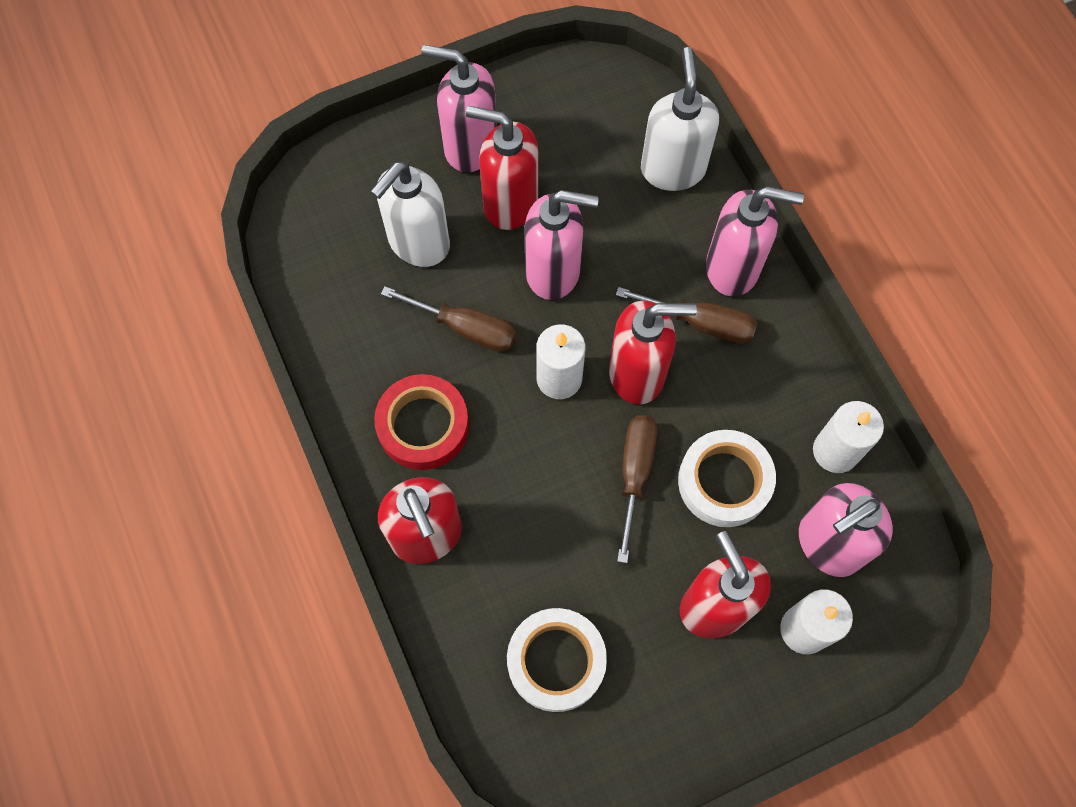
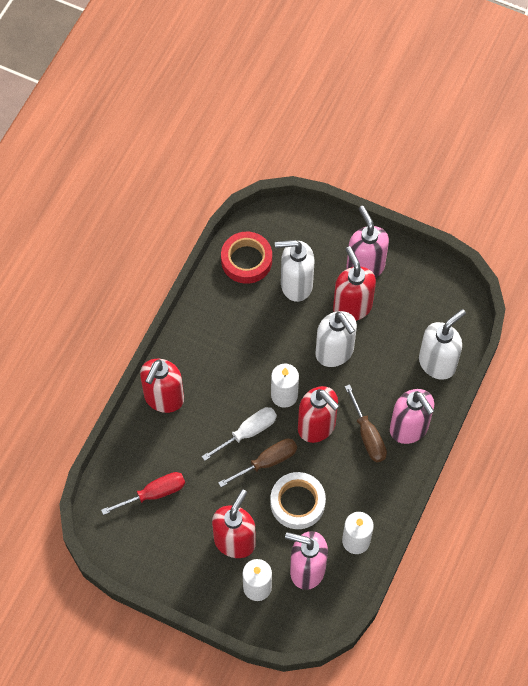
camera: 50 degrees right, 5 degrees down
red tape [374,374,469,470] -> red tape moved to [221,232,272,284]
brown screwdriver [381,286,516,352] -> none
white tape [507,608,607,712] -> red screwdriver [101,472,185,515]
pink soap dispenser [525,190,599,300] -> white soap dispenser [315,311,357,367]
none -> white screwdriver [202,407,277,461]

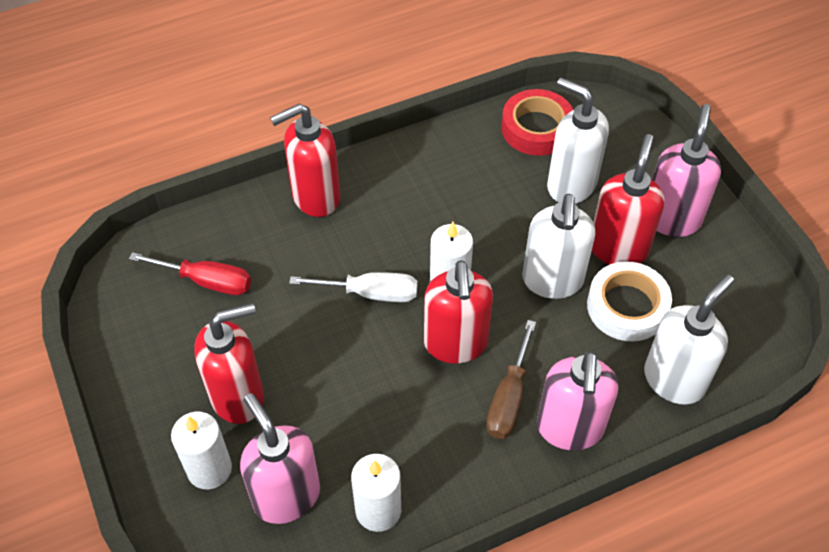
camera: 40 degrees right, 10 degrees down
brown screwdriver [218,438,297,487] -> none
white tape [270,472,326,529] -> white tape moved to [587,261,672,342]
white soap dispenser [419,309,466,380] -> white soap dispenser turned 45 degrees counterclockwise [644,275,734,405]

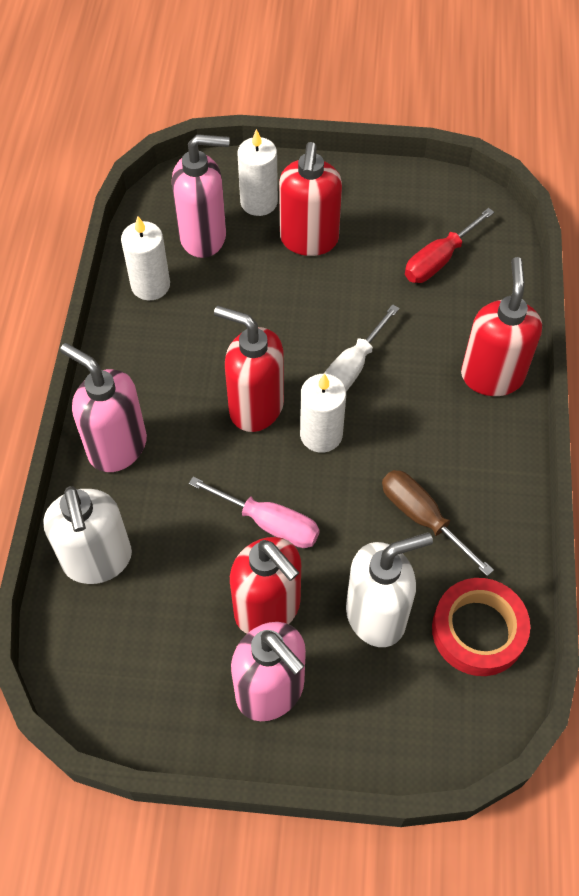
camera: 120 degrees right, 5 degrees up
brown screwdriver [486,320,536,439] -> brown screwdriver moved to [382,470,494,576]
white soap dispenser [522,194,596,299] -> pink screwdriver [189,477,320,548]
white tape [587,261,672,342] -> none

